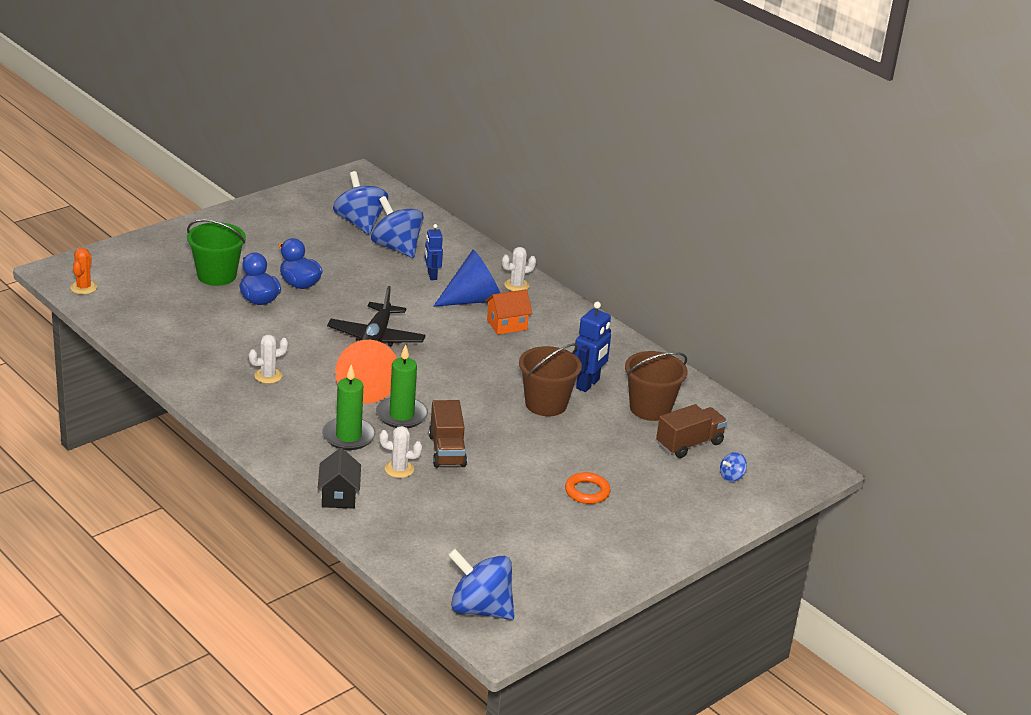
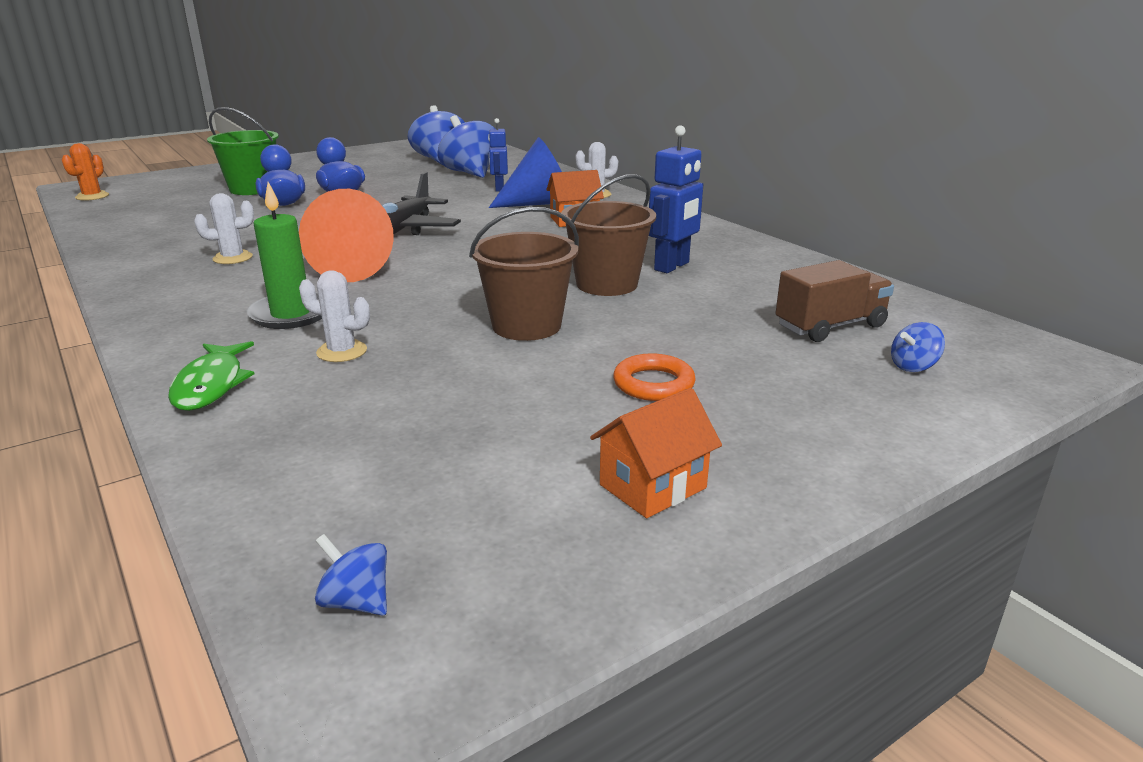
camera: 10 degrees right, 5 degrees down
black house [318,448,361,509] -> green fish [168,341,254,411]
green candle [376,344,428,428] -> none
brown truck [429,400,467,468] -> none
blue spinning top [448,549,514,620] -> blue spinning top [315,534,387,615], size x0.45
brown bucket [625,351,688,421] -> brown bucket moved to [469,207,579,341]
none -> orange house [590,388,722,518]

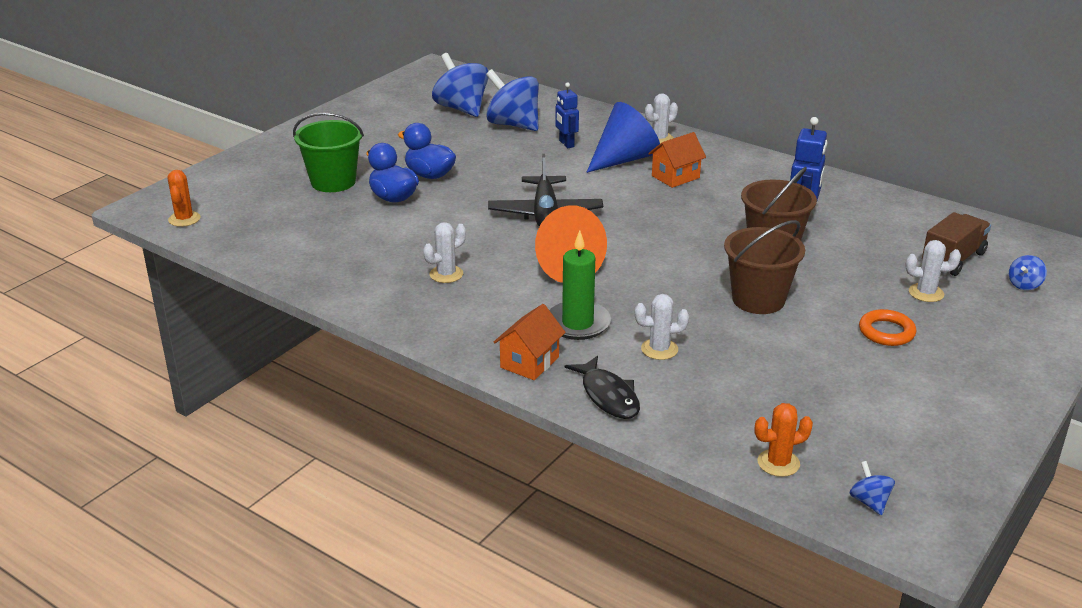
camera: 20 degrees left, 5 degrees up
green fish [168,341,254,411] -> black fish [565,356,640,419]
blue spinning top [315,534,387,615] -> blue spinning top turned 60 degrees clockwise [849,461,895,515]
orange house [590,388,722,518] -> orange house moved to [493,304,566,380]
none -> orange cactus [755,403,813,477]
none -> white cactus [905,240,961,302]

